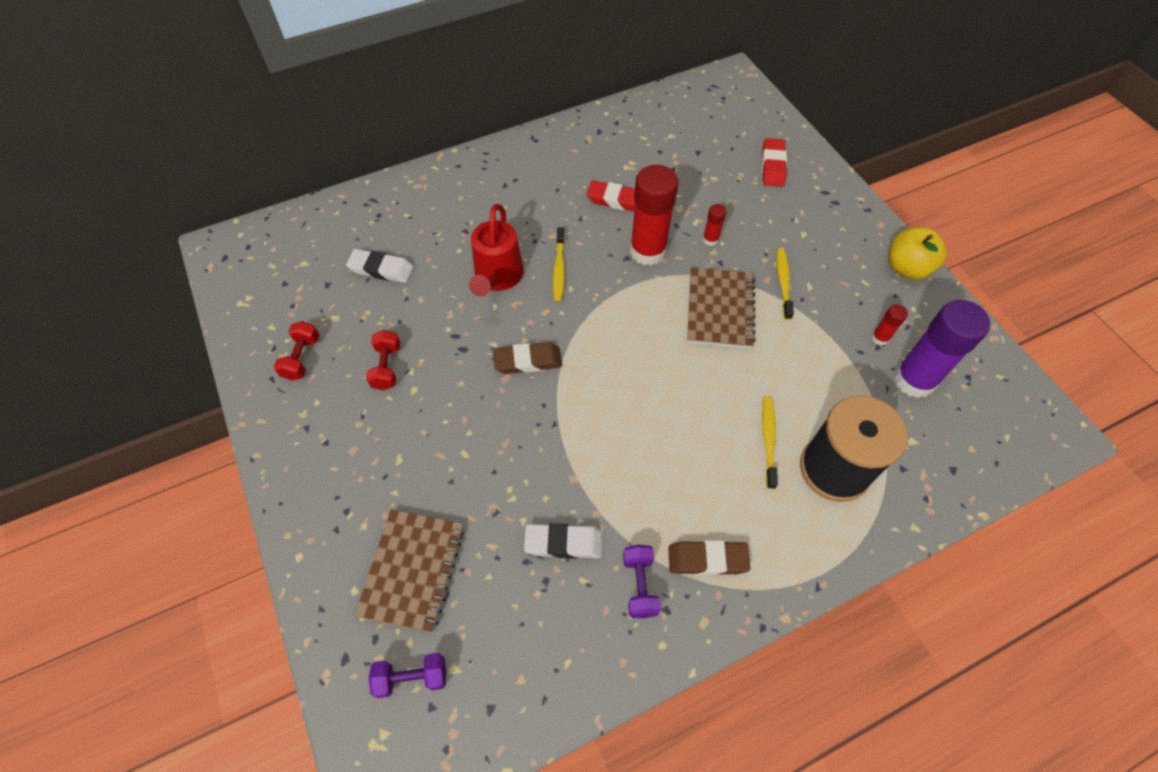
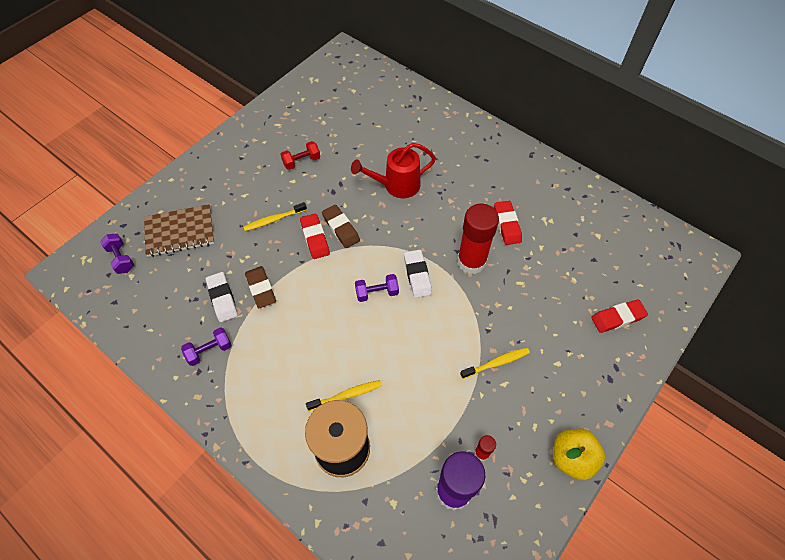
camera: 65 degrees right, 0 degrees up
red dumbbell [274,321,320,381] -> none
white eraser [346,249,414,283] -> white eraser moved to [404,249,432,298]
yellow toothbrush [553,227,565,301] -> yellow toothbrush moved to [244,202,307,231]
brown eraser [668,540,750,575] -> brown eraser moved to [245,266,276,308]
brown notebook [687,267,756,349] -> none
red glue stick [703,204,727,246] -> none
none -> red eraser [300,213,330,259]
none -> purple dumbbell [355,274,399,302]

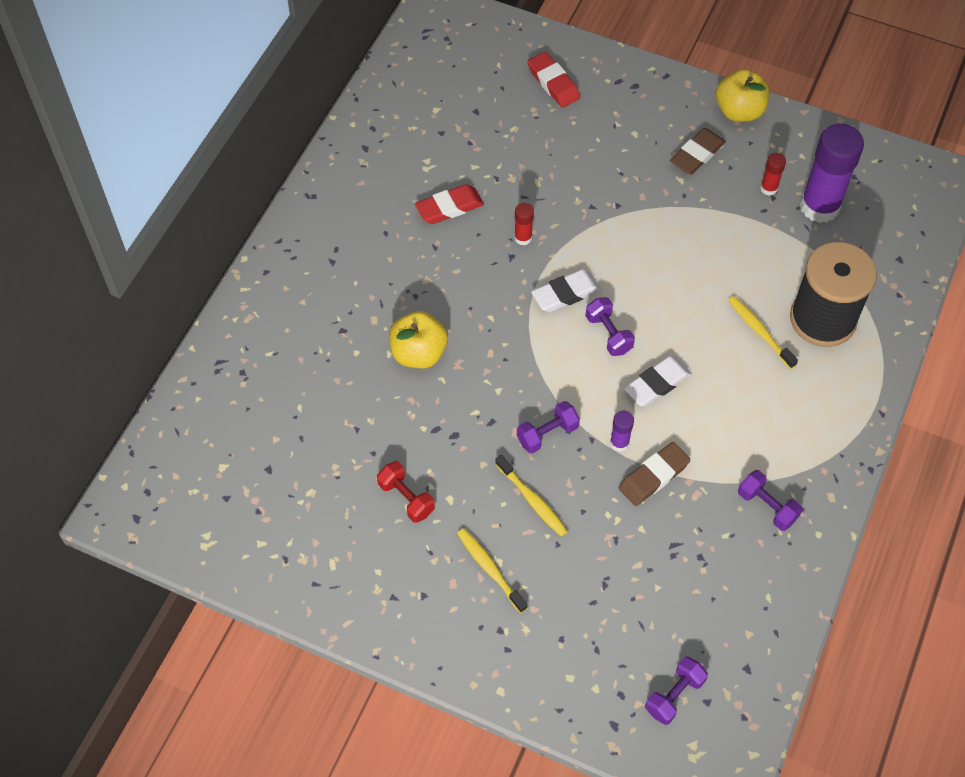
camera: 105 degrees left, 0 degrees up
brown notebook [144,204,214,257] -> none
white eraser [206,272,238,322] -> white eraser moved to [624,356,692,407]
red eraser [300,213,330,259] -> purple dumbbell [517,401,580,453]
brown eraser [322,205,360,248] -> brown eraser moved to [670,128,726,174]
red watering can [351,143,436,198] -> yellow apple [389,311,448,368]
red glue stick [457,203,499,274] -> red glue stick [514,203,534,245], size x0.44
yellow toothbrush [460,348,530,379] -> yellow toothbrush moved to [457,528,527,613]
none -> purple glue stick [610,411,634,452]

